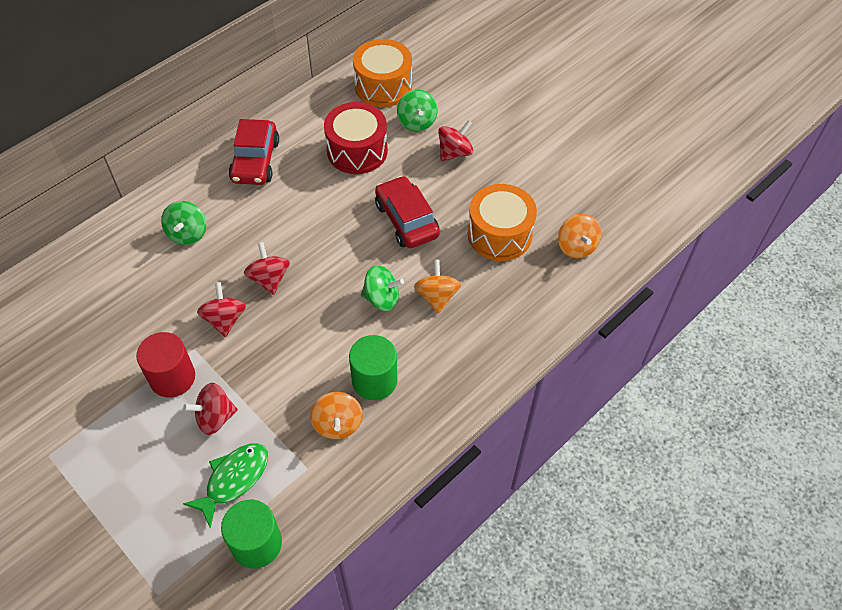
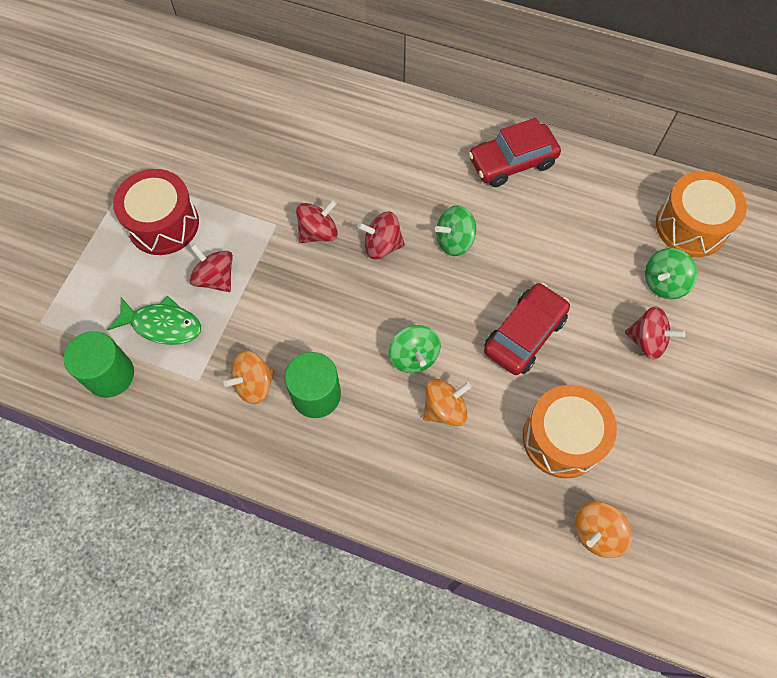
camera: 65 degrees right, 10 degrees up
red cylinder [136,332,195,398] -> none
green spinning top [161,201,206,245] -> green spinning top moved to [435,205,476,256]
red spinning top [244,242,290,295] -> red spinning top turned 135 degrees counterclockwise [357,211,405,259]
red drum [324,102,388,174] -> red drum moved to [113,169,199,255]

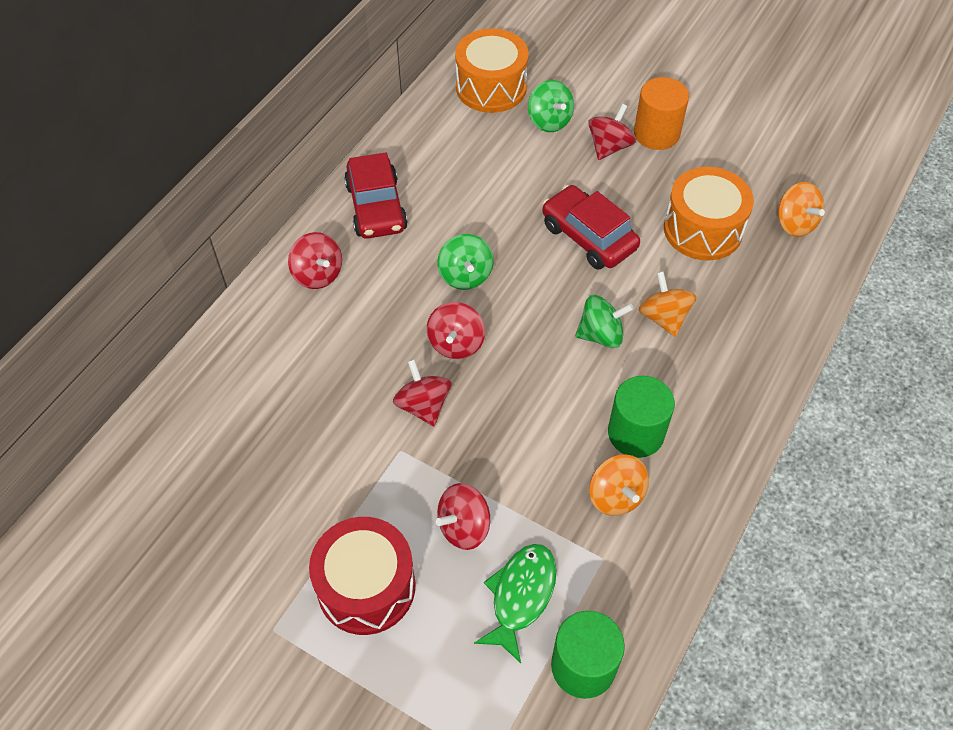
camera: 80 degrees left, 10 degrees down
none -> red spinning top [288,232,342,289]
none -> orange cylinder [634,77,689,150]

